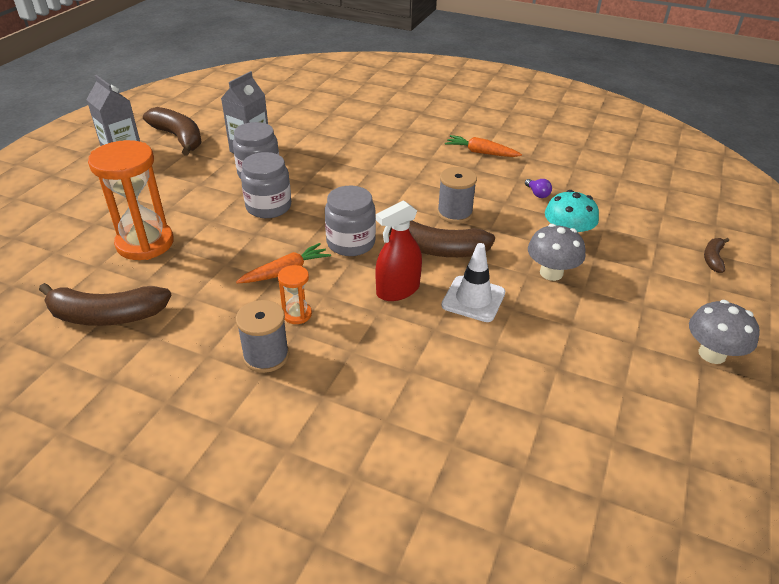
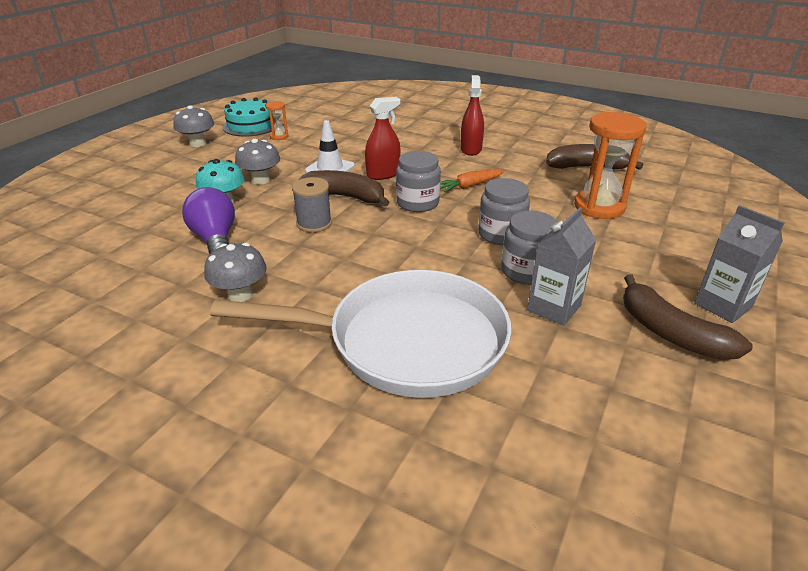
camera: 175 degrees left, 5 degrees down
grey spool [236,300,289,373] -> red spray bottle [460,75,484,156]
orange hourglass [278,265,312,324] -> orange hourglass moved to [266,101,288,140]
orange carrot [445,135,522,157] -> grey mushroom [204,243,267,302]
purple light bulb [525,179,552,198] -> purple light bulb [182,187,235,254], size x2.40
brown banana [704,238,729,273] -> none
none -> white pan [210,270,511,398]
none -> turquoise cake [223,97,274,136]

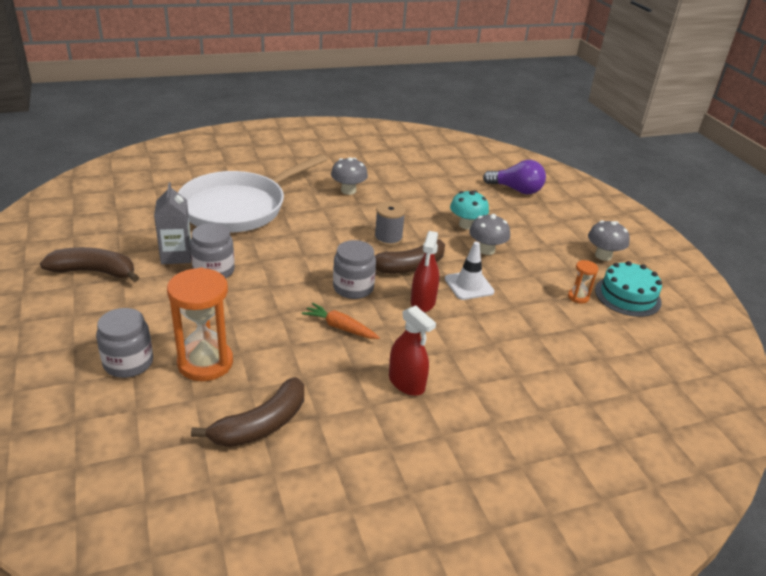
camera: 130 degrees right, 0 degrees up
purple light bulb [182,187,235,254] -> purple light bulb moved to [483,160,546,194]
orange carrot [440,169,504,192] -> orange carrot turned 75 degrees counterclockwise [302,303,380,339]
grey jar [478,178,530,245] -> grey jar moved to [96,308,153,378]
grey carton [694,205,785,323] -> none

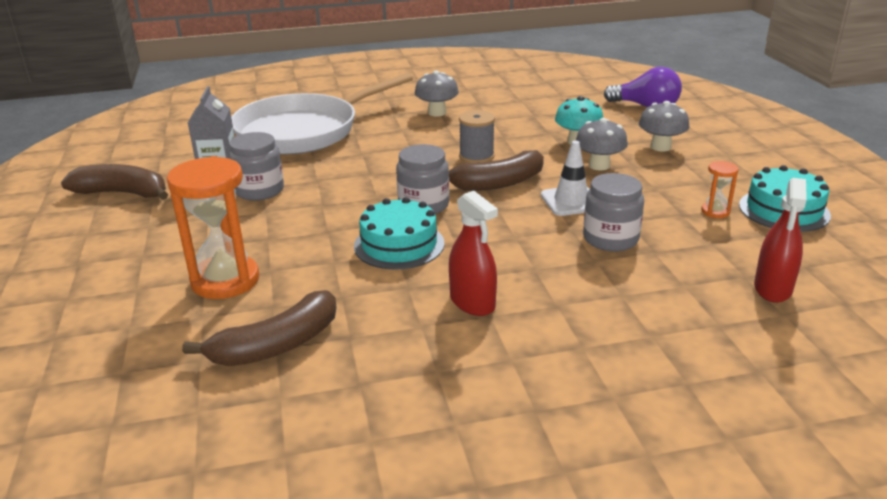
camera: 10 degrees right, 5 degrees down
grey jar [96,308,153,378] -> grey jar moved to [583,173,644,251]
orange carrot [302,303,380,339] -> turquoise cake [354,197,444,270]
red spray bottle [411,231,439,312] -> red spray bottle moved to [754,178,807,303]
grey mushroom [588,220,630,261] -> grey mushroom moved to [639,101,689,152]

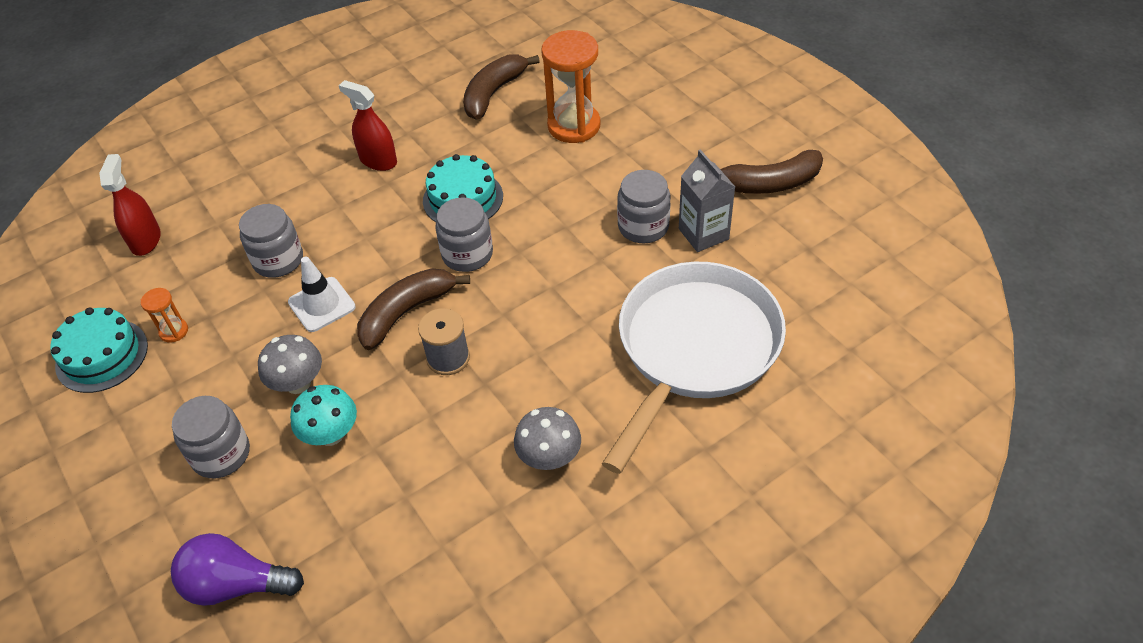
camera: 160 degrees right, 20 degrees up
grey mushroom [639,101,689,152] -> grey jar [172,396,250,478]

